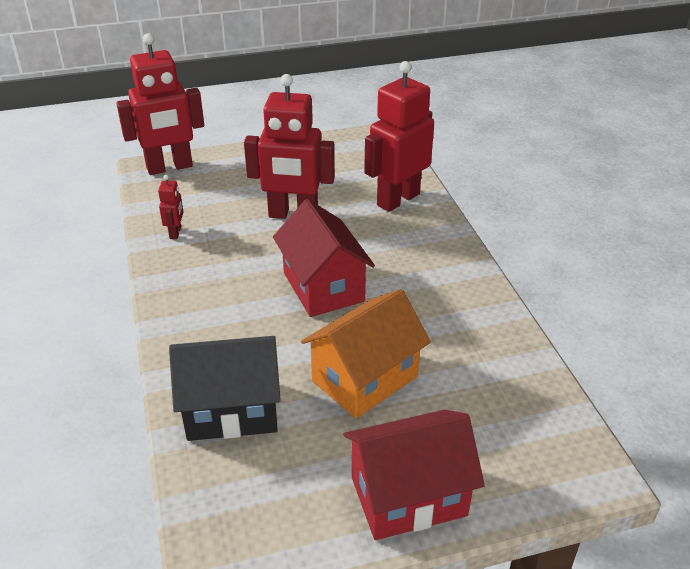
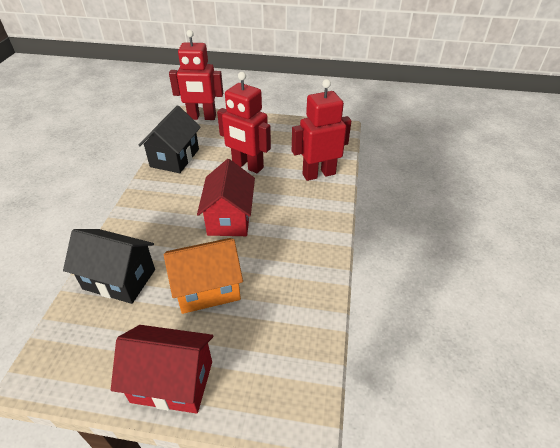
camera: 25 degrees right, 5 degrees up
red robot [158,175,183,239] -> black house [138,105,201,173]

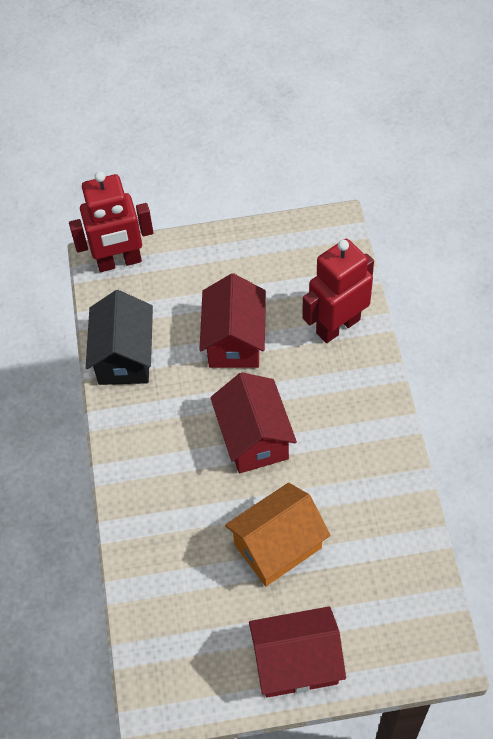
camera: 15 degrees left, 15 degrees up
black house [63,229,155,304] -> none
red robot [217,72,271,173] -> red house [199,273,266,368]

